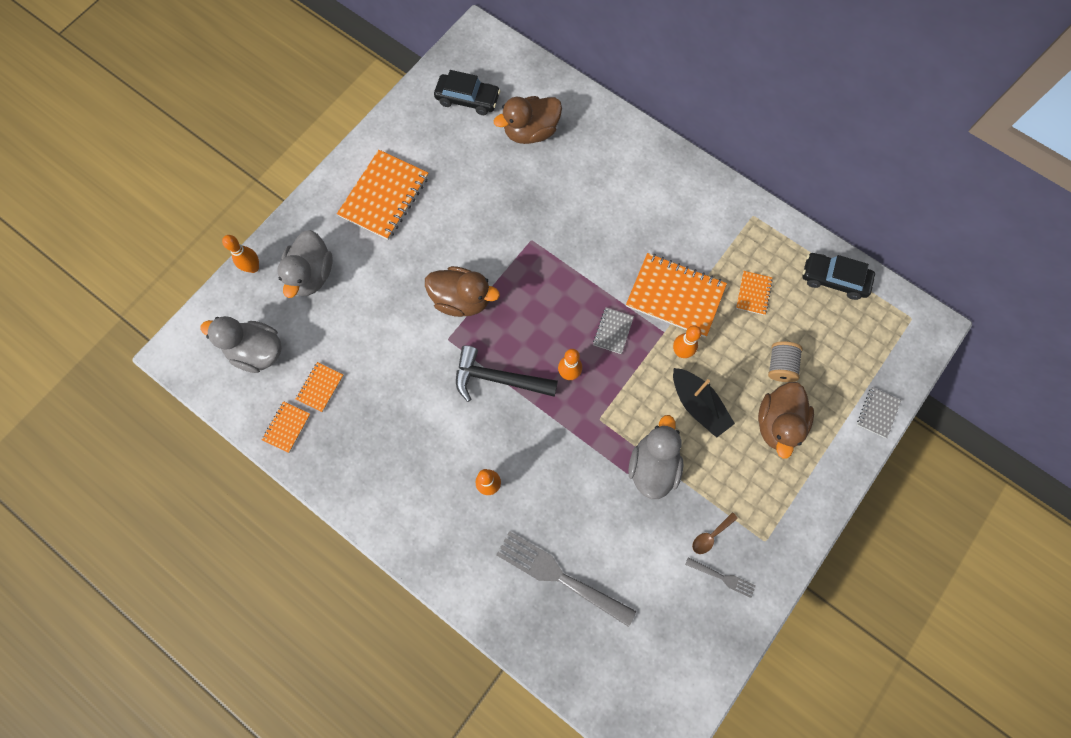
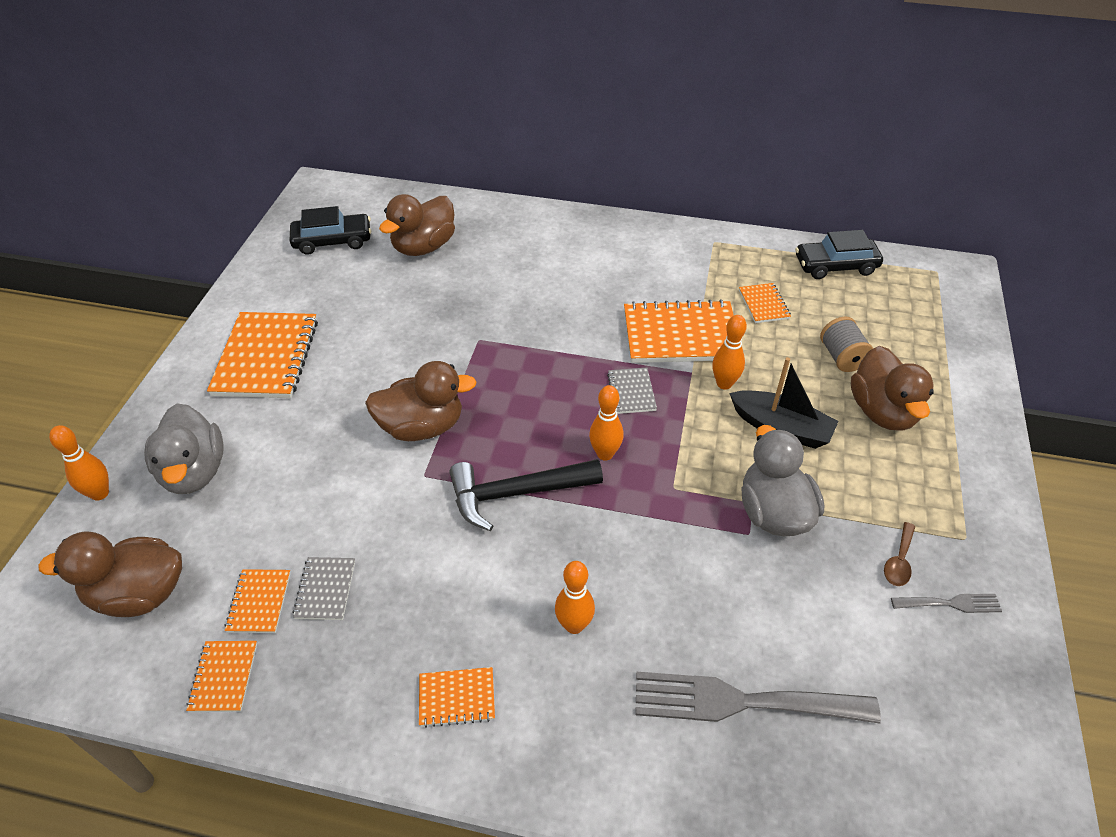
camera: 25 degrees left, 25 degrees down
grey duck [200,316,282,373] -> brown duck [38,531,182,617]
grey notebook [857,387,901,438] -> grey notebook moved to [292,557,355,620]
none -> orange notebook [419,667,495,728]

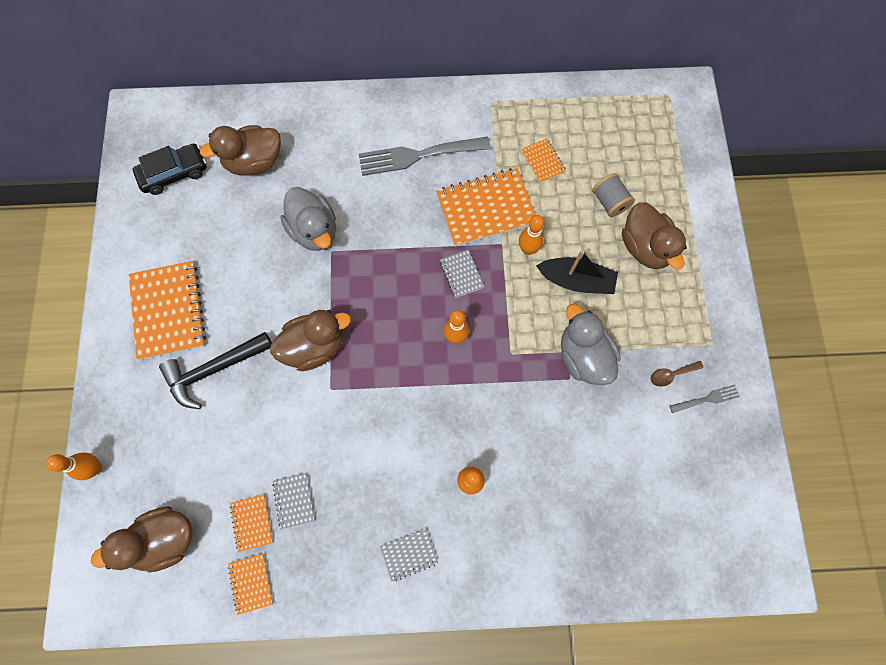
camera: 15 degrees left, 25 degrees up
grey duck [144,403,224,494] -> grey duck moved to [280,187,336,251]
brown duck [379,194,455,256] -> brown duck turned 45 degrees clockwise [200,125,281,175]
orange notebook [419,667,495,728] -> grey notebook [380,529,438,581]
black hammer [449,459,603,531] -> black hammer moved to [159,332,272,409]
grey fork [635,672,881,724] -> grey fork moved to [359,137,491,176]
black car [795,230,883,279] -> none
brown spoon [884,522,915,586] -> brown spoon turned 60 degrees clockwise [651,361,704,387]

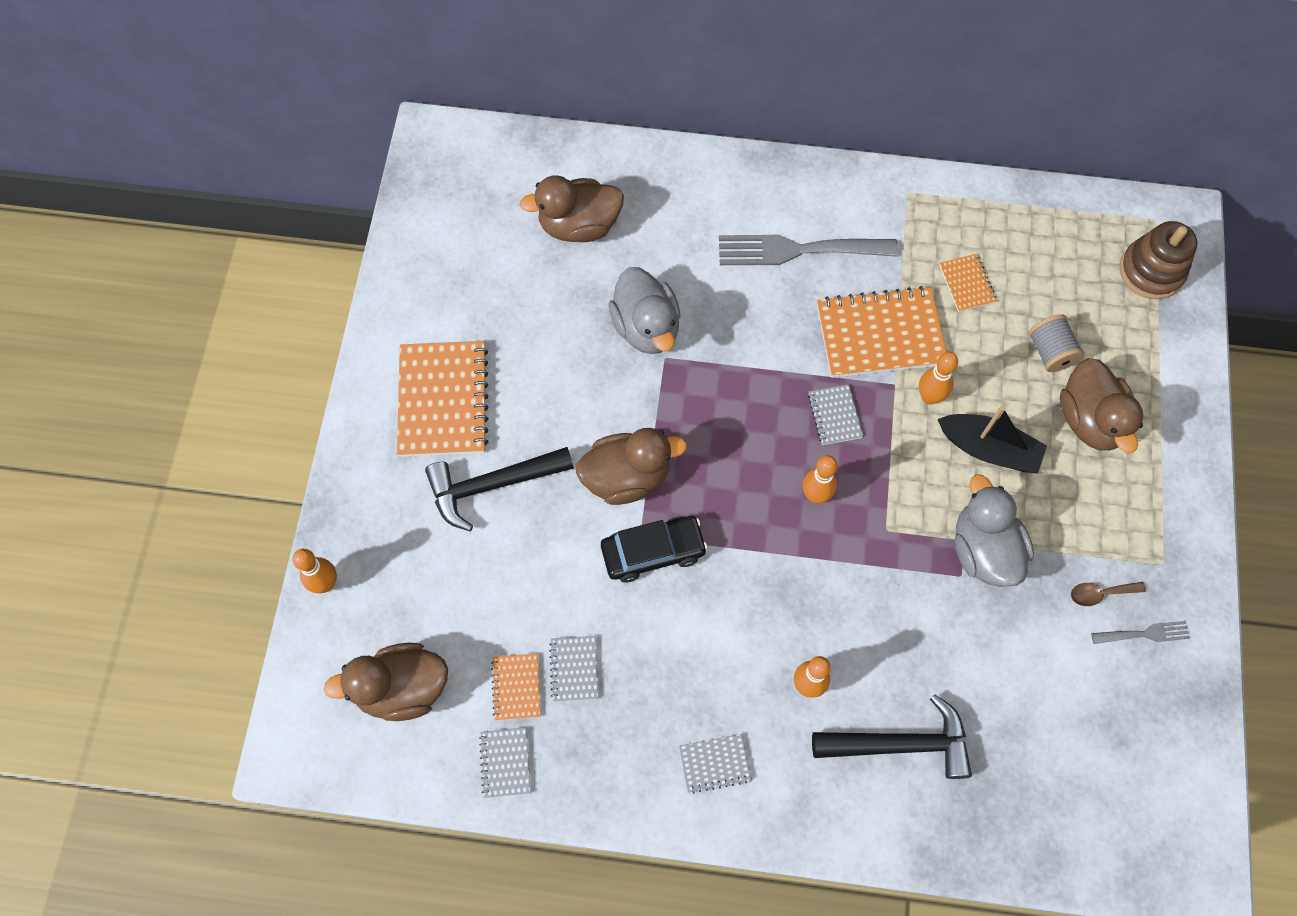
camera: 10 degrees right, 5 degrees down
black car [133,144,207,195] -> black car moved to [601,516,708,582]
orange notebook [228,553,273,615] -> grey notebook [479,727,531,798]
none -> black hammer [812,694,972,779]
none -> brown stacking toy [1120,221,1197,299]

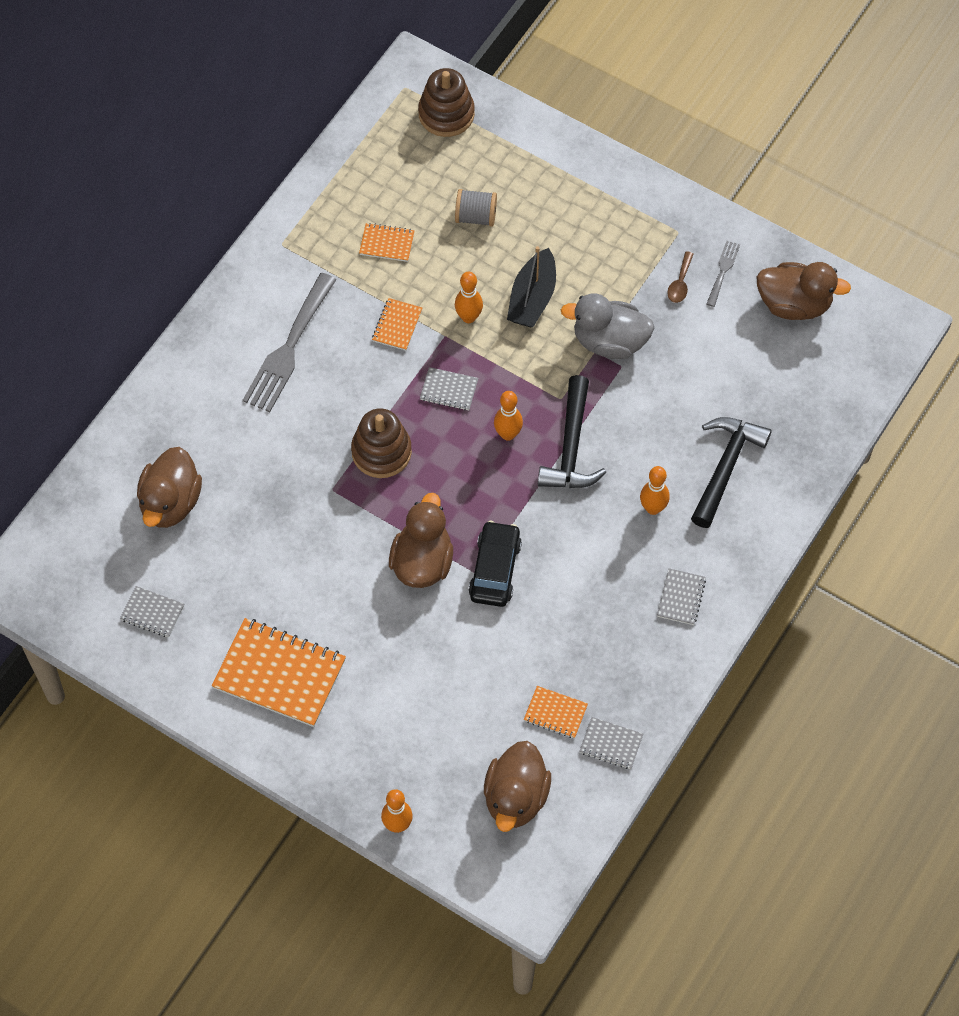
camera: 65 degrees left, 5 degrees down
black hammer [425,447,574,531] -> black hammer moved to [538,375,607,488]
grey notebook [549,636,598,702] -> grey notebook moved to [120,586,184,637]
grey duck [608,267,681,354] -> none
orange notebook [817,286,946,378] -> orange notebook [372,298,422,351], size x0.49
black boat [937,406,1047,474] -> black boat turned 150 degrees clockwise [507,246,556,327]
brown duck [1060,358,1144,453] -> brown duck moved to [756,262,851,320]
none -> brown stacking toy [351,408,412,478]

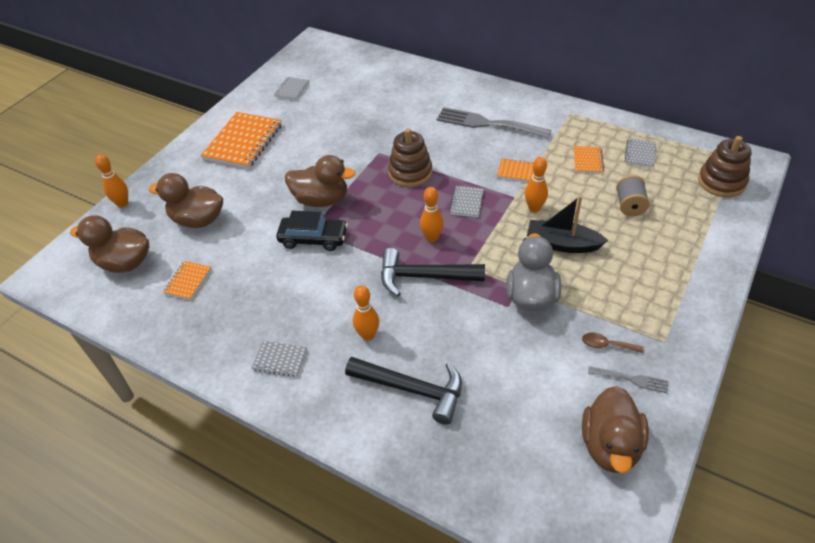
camera: 90 degrees right, 15 degrees down
brown duck [137,447,202,528] -> brown duck moved to [149,173,223,228]
grey notebook [580,717,643,769] -> grey notebook moved to [625,138,656,168]

